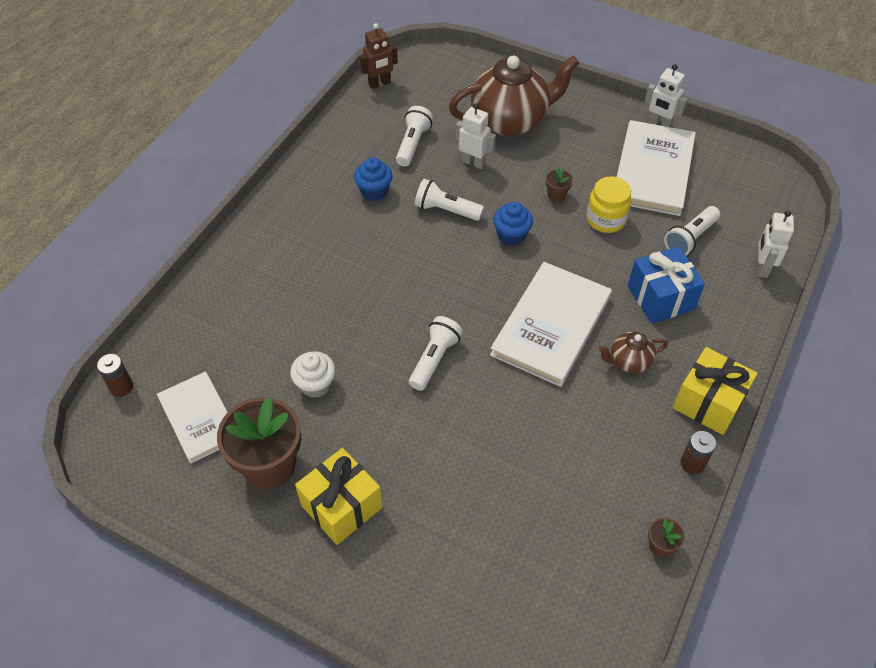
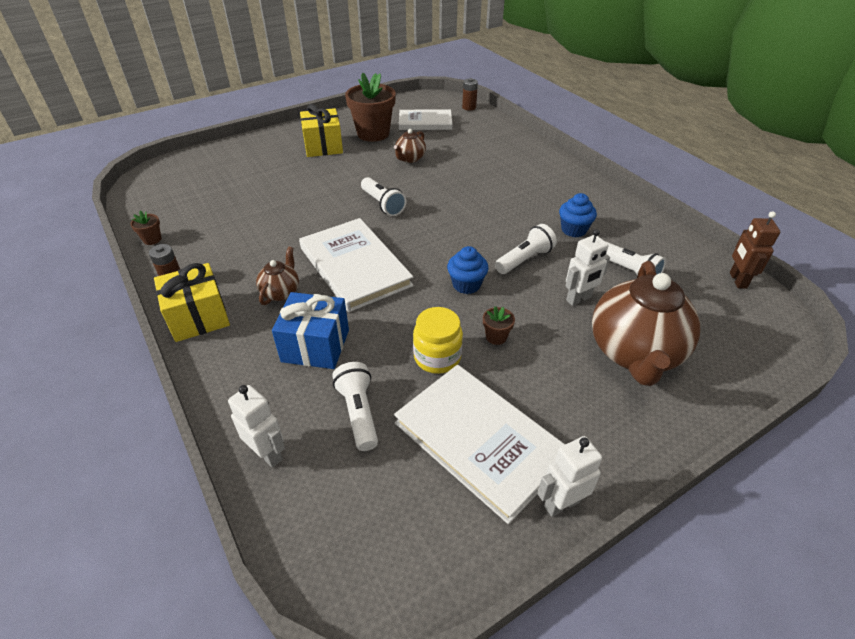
camera: 120 degrees right, 10 degrees down
white cupcake [290,351,336,398] -> brown teapot [394,129,426,163]

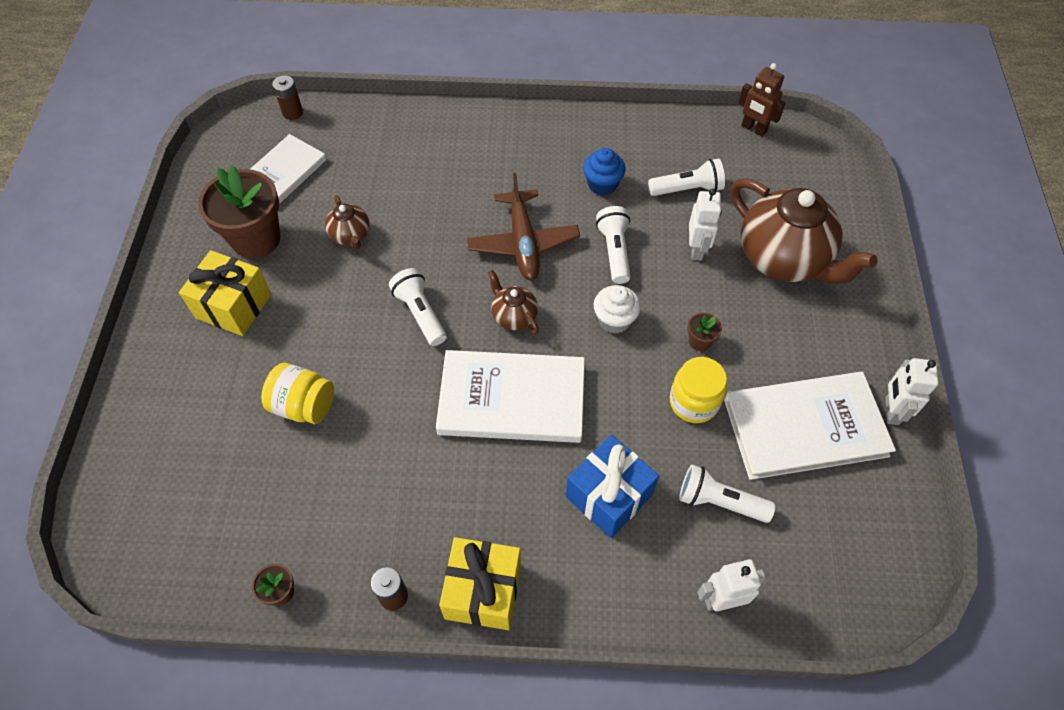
camera: 55 degrees left, 15 degrees up
brown teapot [256,247,299,305] -> brown teapot moved to [488,270,539,334]
white flashlight [361,177,406,216] -> white flashlight turned 120 degrees counterclockwise [389,268,447,346]
blue cupcake [447,246,488,294] -> white cupcake [594,285,641,334]
none -> yellow jar [261,363,334,424]
none -> brown plane [467,173,580,280]

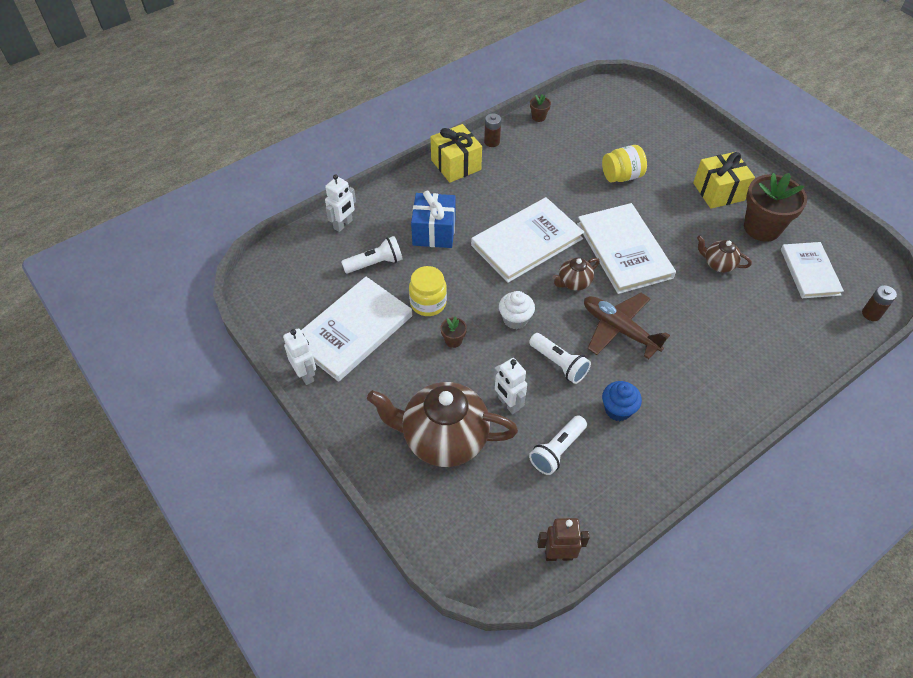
camera: 140 degrees right, 5 degrees down
white flashlight [389,268,447,346] -> white book [577,203,676,294]
brown teapot [488,270,539,334] -> brown teapot turned 135 degrees clockwise [552,258,599,291]

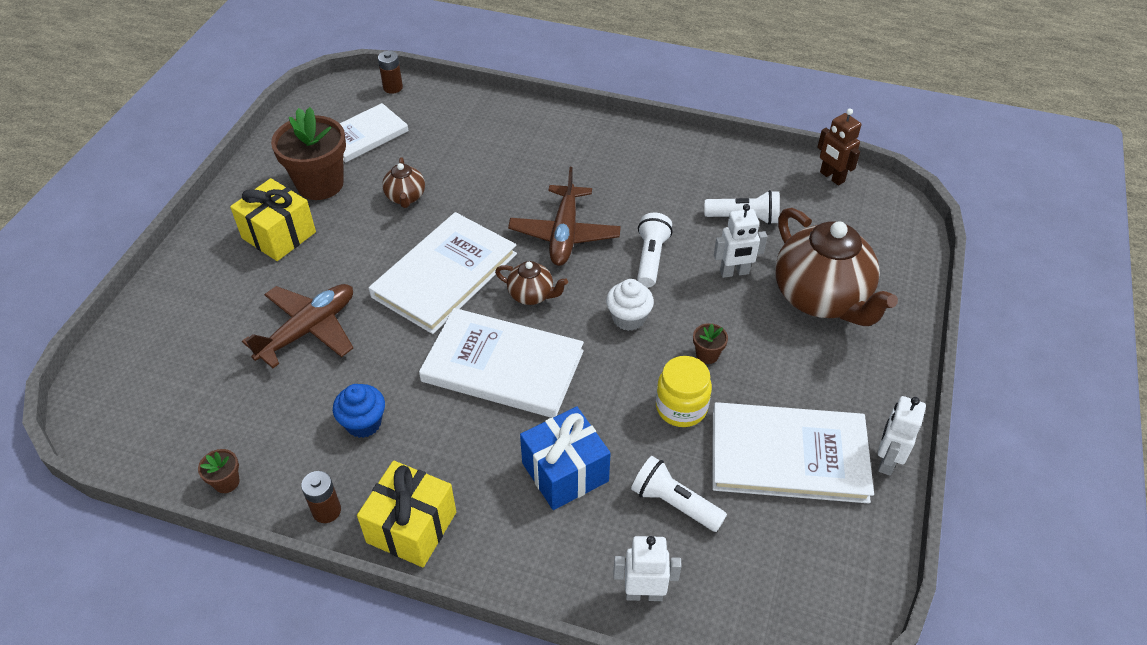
camera: 125 degrees left, 5 degrees down
white robot [493,358,527,414] -> white robot turned 60 degrees clockwise [714,204,767,278]
yellow jar [602,145,647,182] -> brown plane [242,284,353,368]
blue cupcake [602,381,642,421] -> blue cupcake moved to [333,384,385,438]

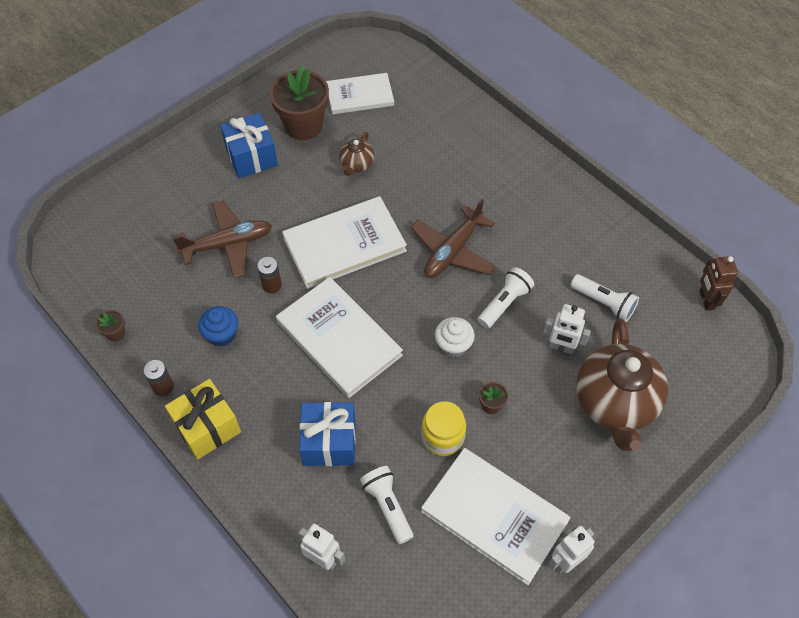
camera: 30 degrees right, 10 degrees up
yellow gift [230,178,316,261] -> blue gift [220,113,278,178]
brown battery [378,51,403,94] -> brown battery moved to [257,257,282,293]
brown teapot [495,261,568,305] -> none

